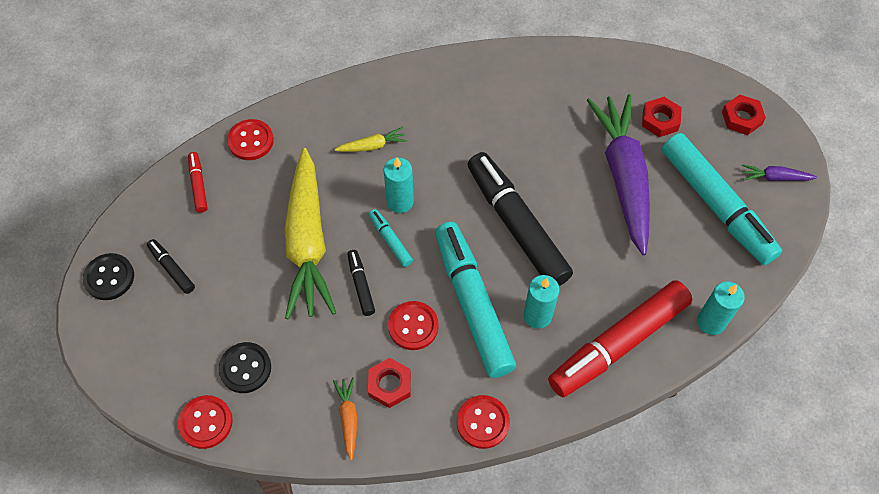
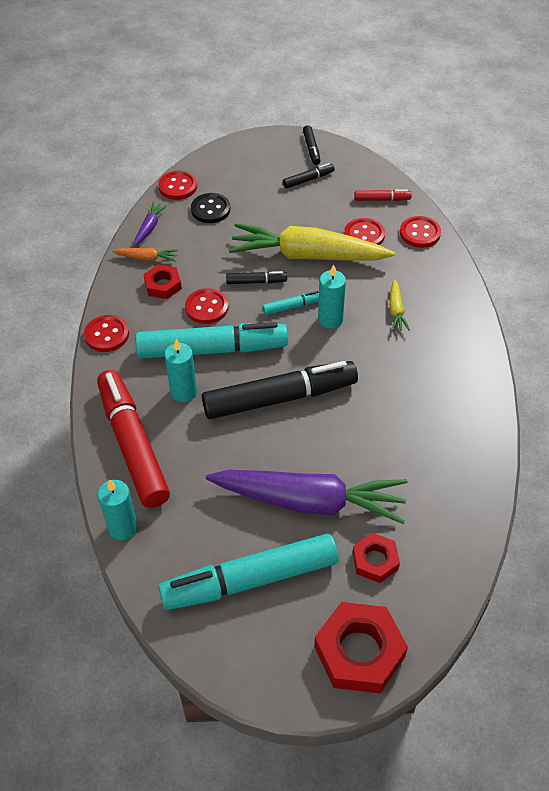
camera: 105 degrees right, 10 degrees down
black button [83,253,134,300] -> black marker [303,125,320,165]
red nut [722,95,766,135] -> red nut [314,602,408,693], size x1.75
purple carrot [742,164,817,181] -> purple carrot moved to [134,202,168,246]
none -> red button [344,218,385,245]

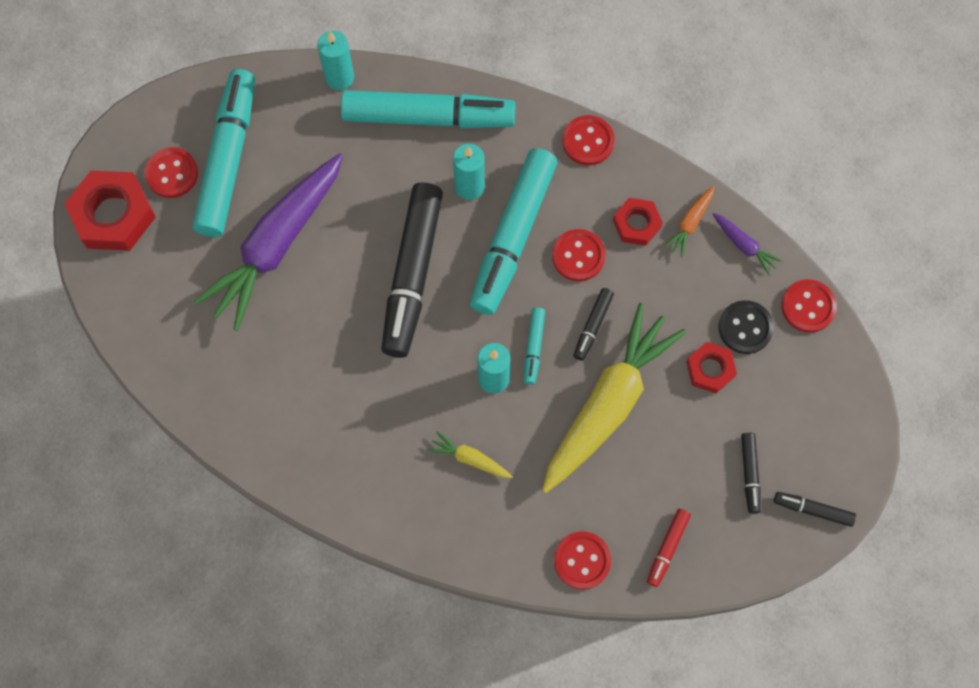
camera: 115 degrees right, 20 degrees up
red marker [97,370,170,508] -> turquoise marker [341,90,516,128]
red button [344,218,385,245] -> red button moved to [144,147,198,198]
red nut [353,533,400,583] -> red nut moved to [686,342,737,393]

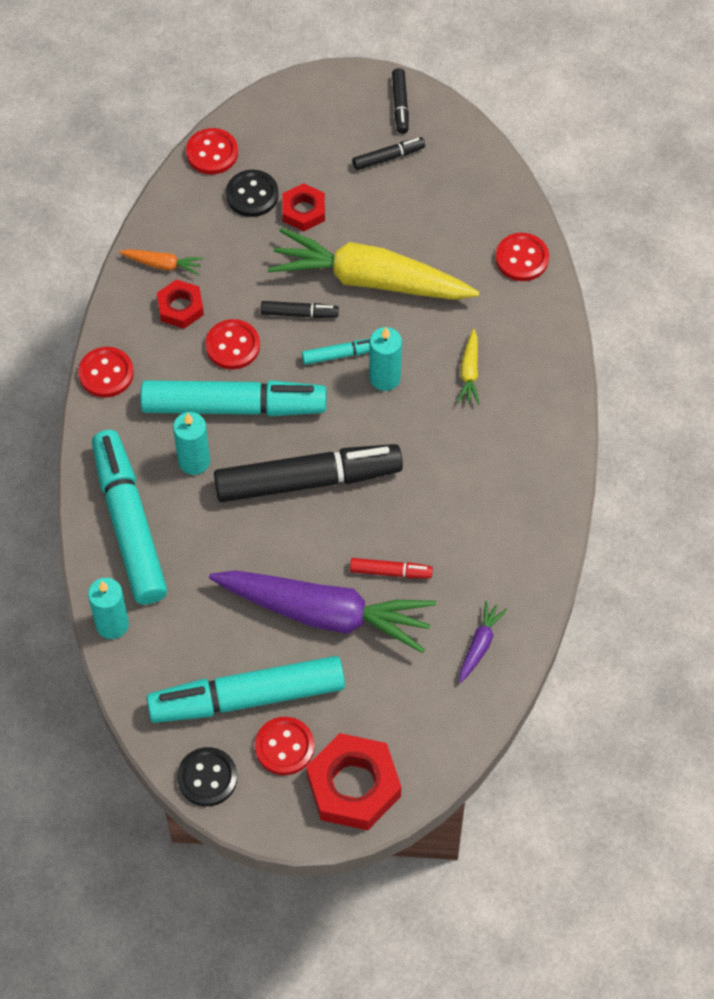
camera: 110 degrees left, 10 degrees down
red marker [647,509,691,587] -> red marker moved to [350,558,433,579]
purple carrot [713,213,783,276] -> purple carrot moved to [459,601,507,683]
none -> black button [177,747,237,806]

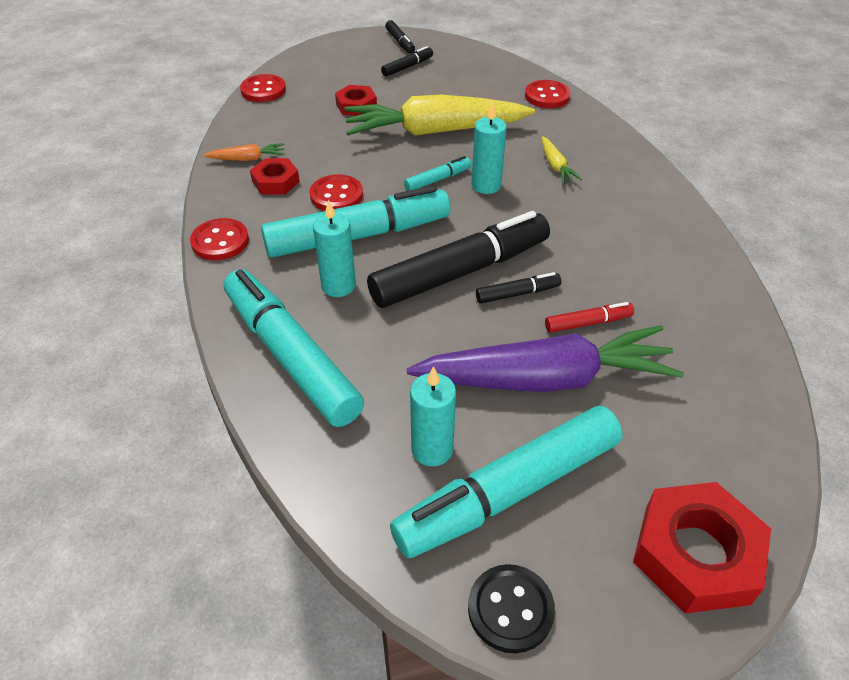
camera: 20 degrees left, 15 degrees down
turquoise candle [88,578,129,639] -> turquoise candle moved to [410,366,456,467]
black button [226,170,279,217] -> none
red button [255,717,314,775] -> none
black marker [261,301,339,318] -> black marker moved to [476,272,561,304]
purple carrot [459,601,507,683] -> none

